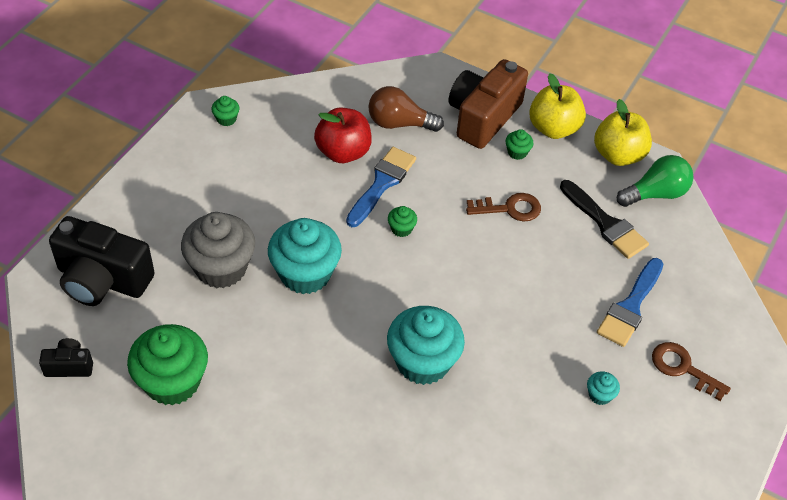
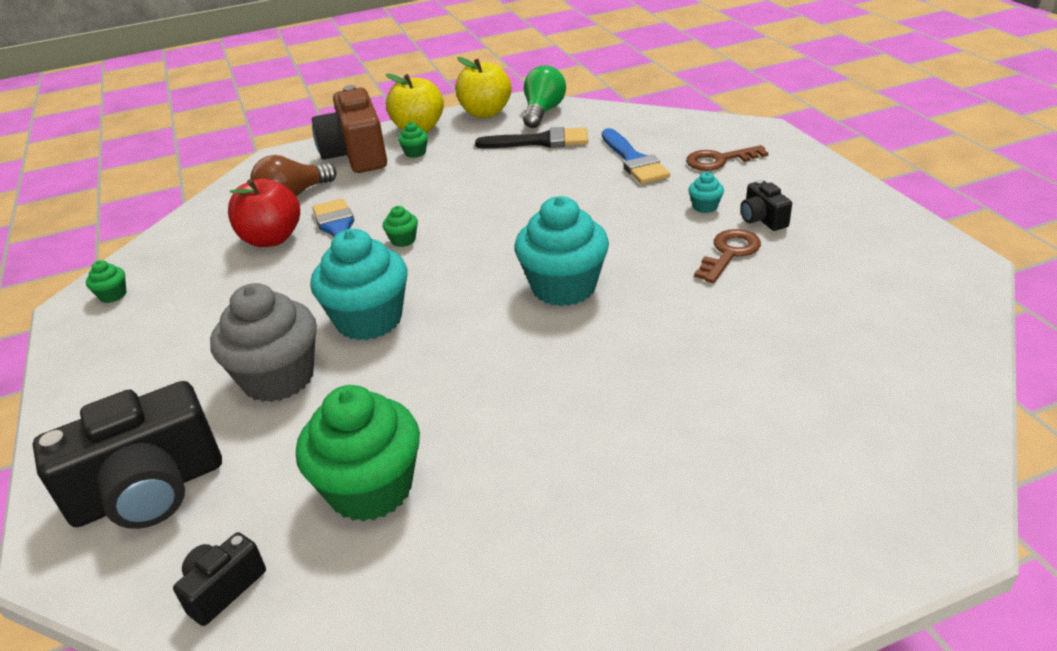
camera: 45 degrees left, 15 degrees down
brown key [466,193,541,221] -> brown key moved to [694,229,761,283]
none -> black camera [740,180,792,231]

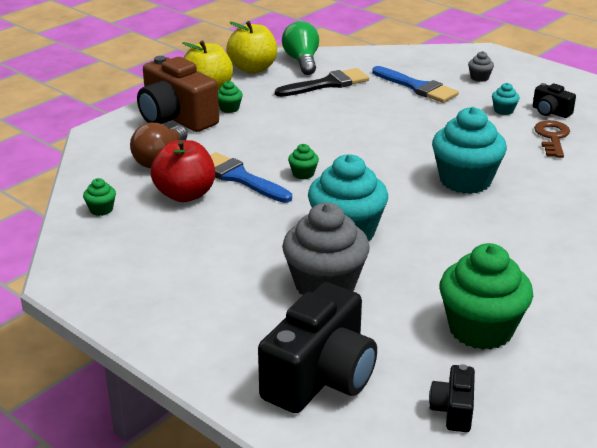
camera: 30 degrees left, 5 degrees down
green cupcake [86,260,127,303] -> green cupcake moved to [83,178,116,216]
brown key [686,145,768,171] -> grey cupcake [468,51,494,82]

